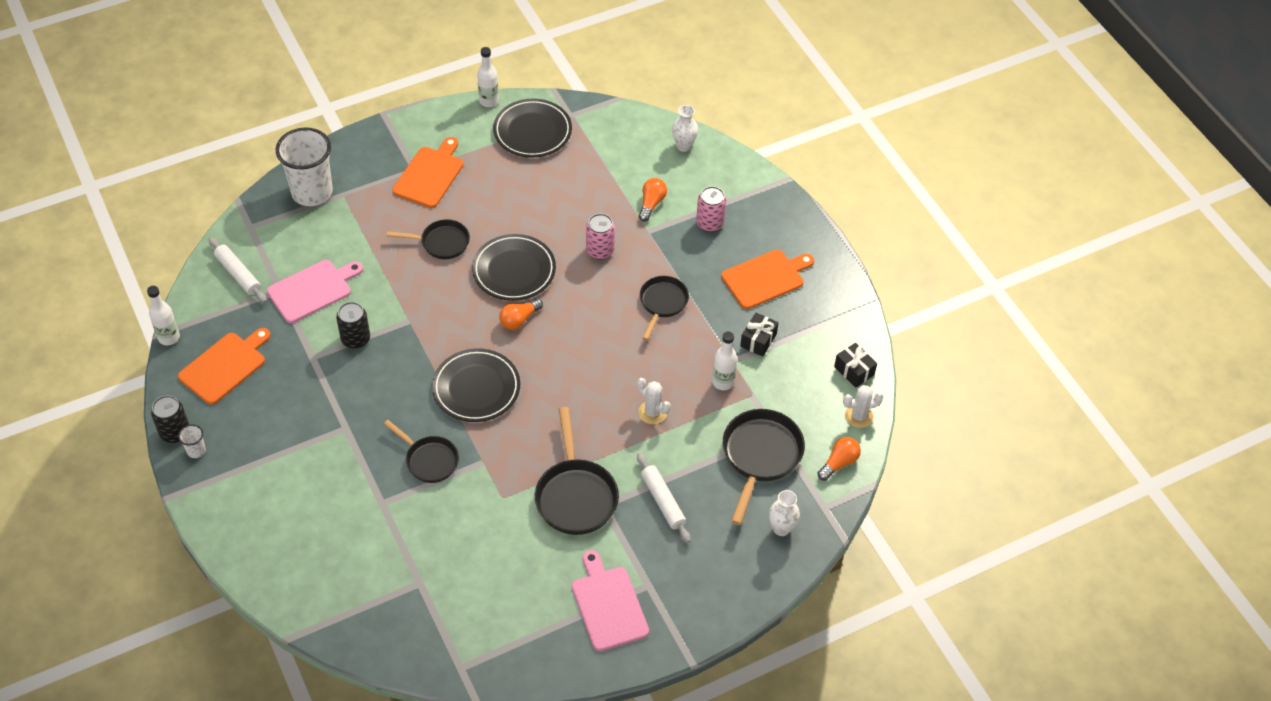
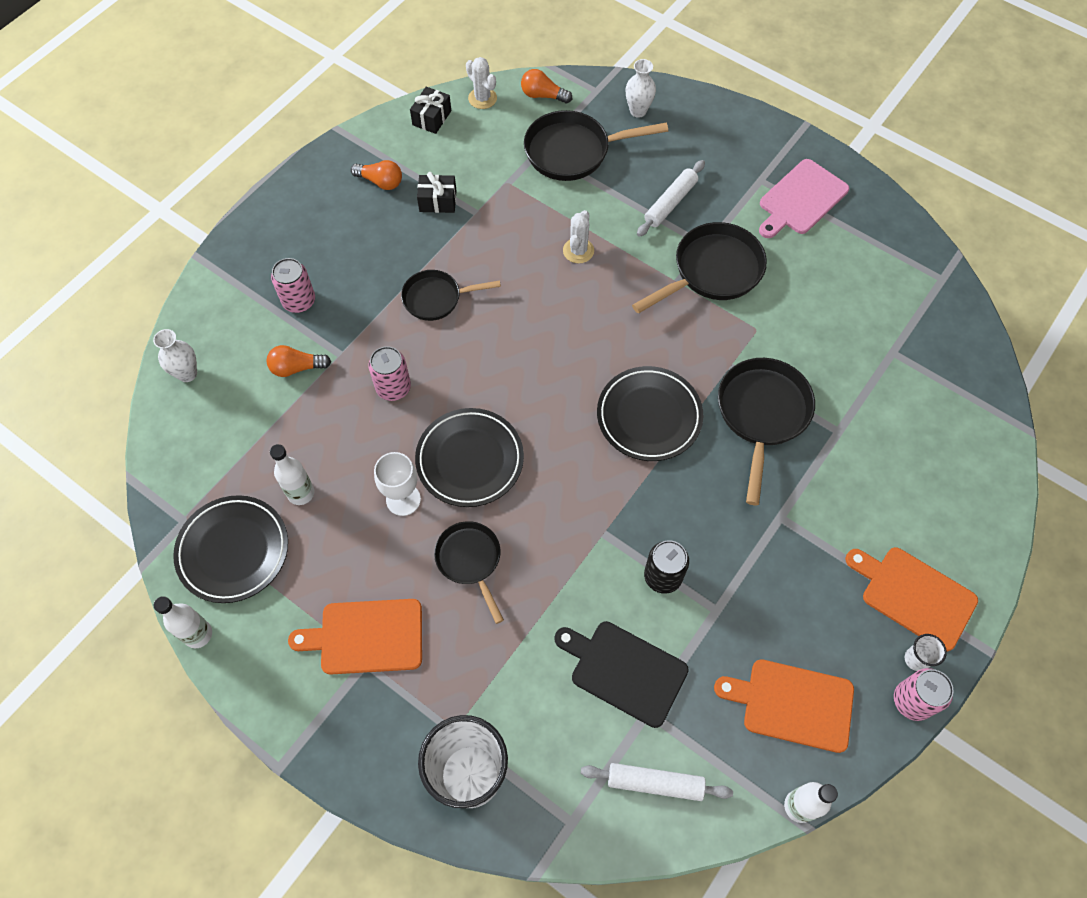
camera: 115 degrees left, 10 degrees up
black can [151,395,189,443] -> pink can [894,668,954,721]
white rolling pin [209,237,267,303] -> white rolling pin turned 75 degrees clockwise [581,763,733,801]
pink cutting board [267,260,363,323] -> black cutting board [554,621,689,728]
black pan [384,420,459,483] -> black pan [718,358,815,505], size x1.57
orange light bulb [499,298,543,330] -> orange light bulb moved to [351,160,402,190]
white bottle [712,331,737,390] -> white bottle moved to [270,444,314,505]
orange cutting board [721,250,814,309] -> orange cutting board moved to [845,547,978,652]
none -> white goblet [374,452,421,516]

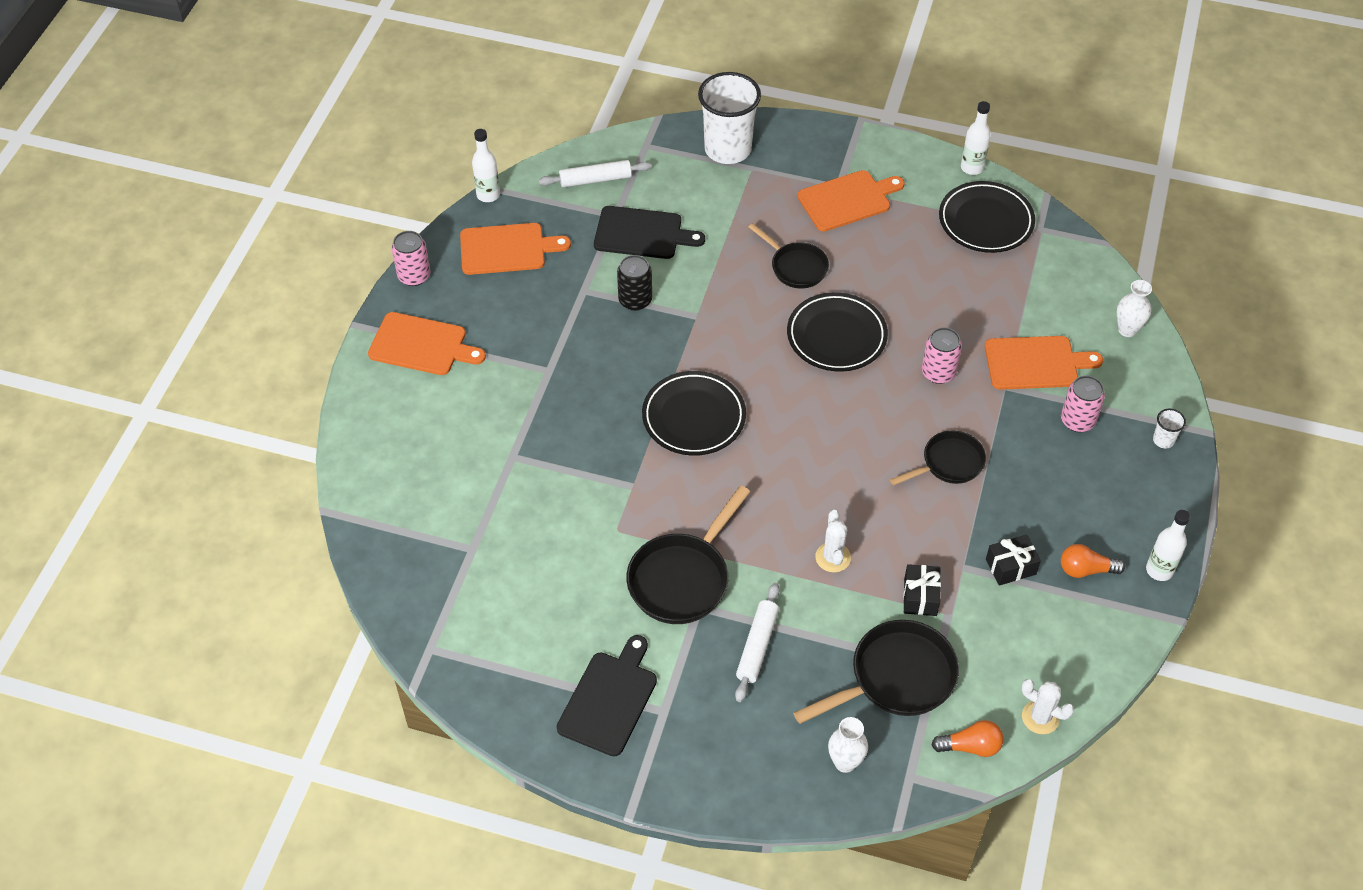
camera: 160 degrees right, 10 degrees down
orange light bulb [267,345,331,377] -> orange cutting board [985,336,1103,390]
white bottle [270,444,314,505] -> white bottle moved to [1146,510,1190,581]
white goblet [374,452,421,516] -> none
black gift [410,87,451,134] -> black gift moved to [904,564,941,616]
black pan [718,358,815,505] -> none
pink cutting board [759,159,849,238] -> black cutting board [557,635,657,756]
white cup [905,634,947,671] -> white cup moved to [1153,409,1186,448]

